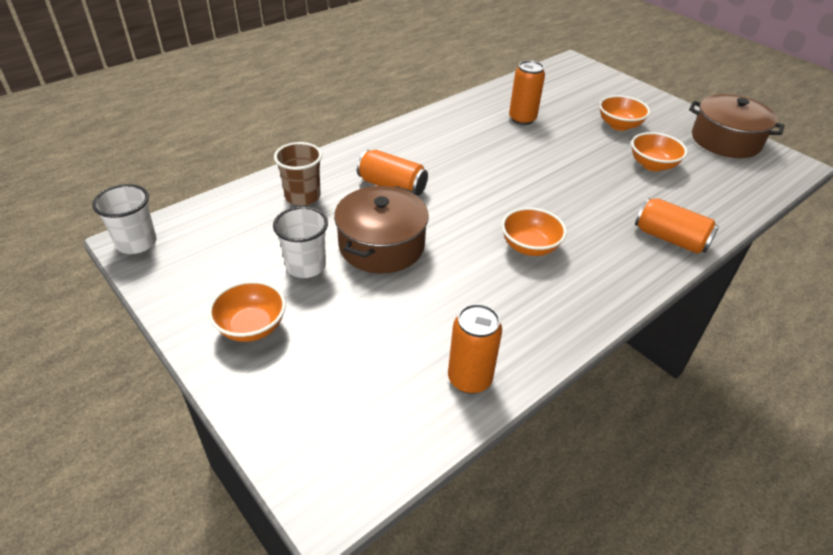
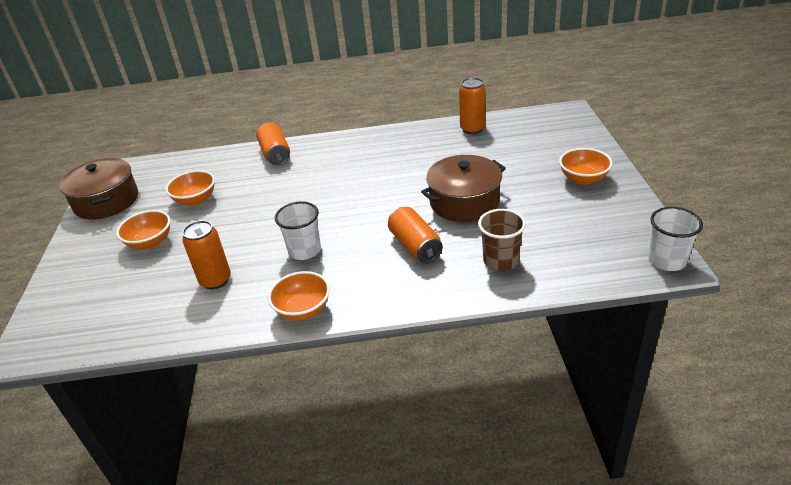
camera: 140 degrees left, 5 degrees down
white cup [273,206,328,278] -> white cup moved to [275,201,321,260]
orange bowl [502,207,567,256] -> orange bowl moved to [268,271,330,321]

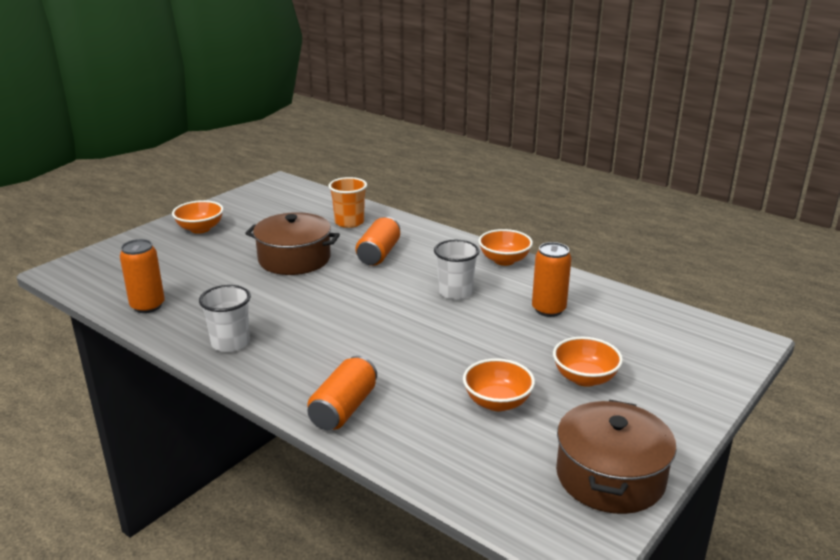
camera: 140 degrees left, 10 degrees down
brown cup [478,209,526,271] -> orange cup [328,177,367,228]
white cup [648,207,703,271] -> white cup moved to [199,285,251,352]

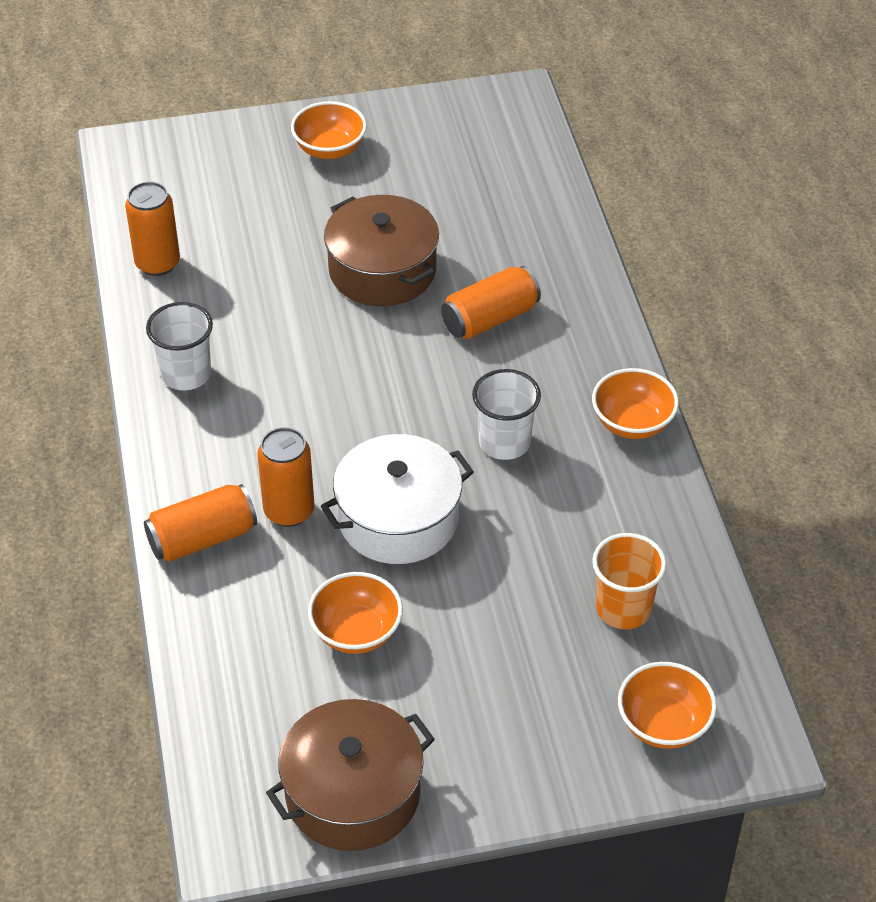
camera: 40 degrees right, 20 degrees up
orange cup [328,177,367,228] -> orange cup moved to [592,533,667,629]
orange can [532,242,571,317] -> orange can moved to [257,427,315,527]
orange bowl [553,337,623,387] -> orange bowl moved to [618,662,717,749]
none -> white pot [321,434,474,564]

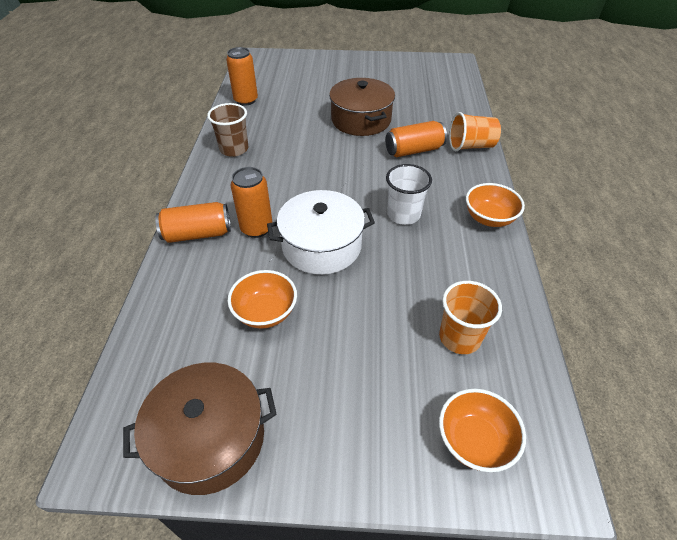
camera: 15 degrees right, 0 degrees up
white cup [146,302,213,390] -> brown cup [207,103,248,157]
orange bowl [291,101,367,159] -> none
none -> orange cup [449,112,501,151]

